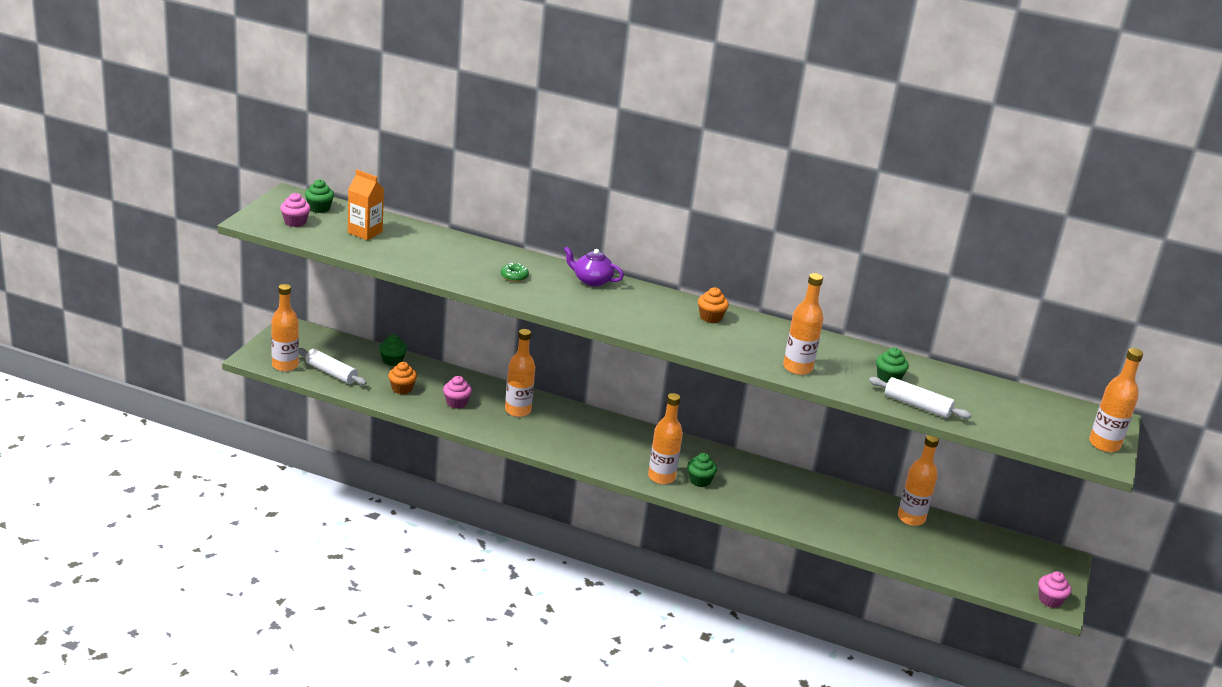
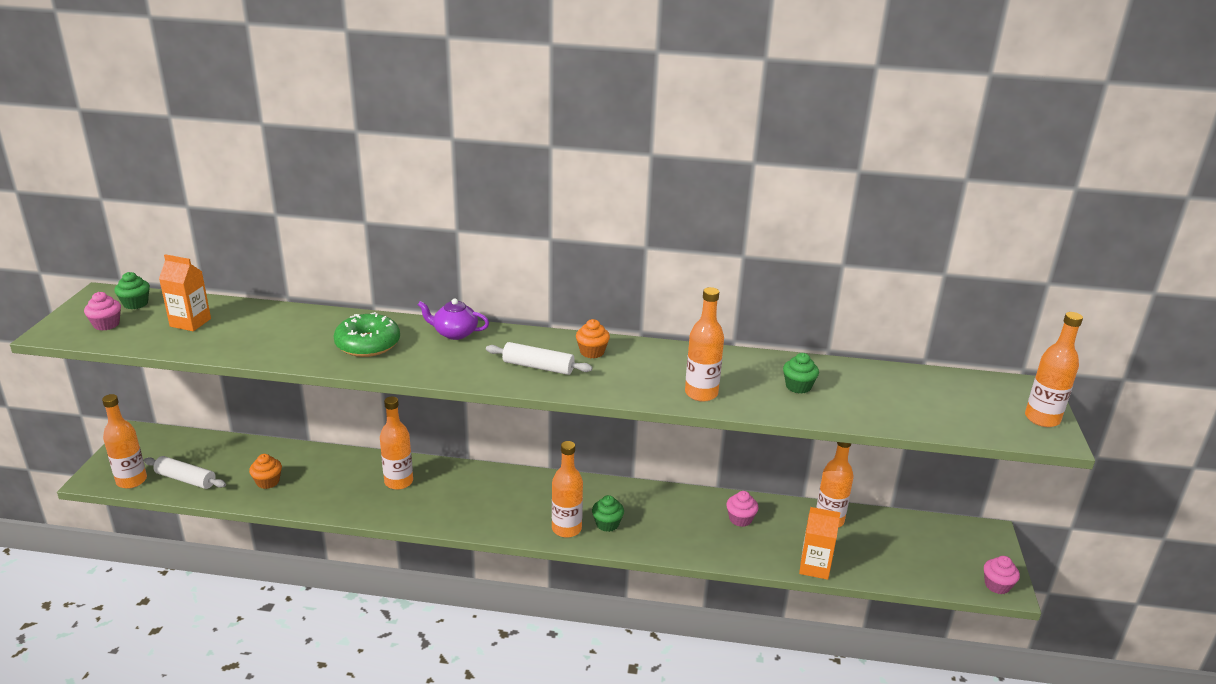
camera: 10 degrees left, 0 degrees up
green cupcake [379,334,407,366] -> none
pink cupcake [443,376,472,409] -> pink cupcake moved to [726,491,758,527]
green donut [501,263,529,282] -> green donut [334,312,400,357], size x2.04
white rolling pin [869,377,972,419] -> white rolling pin moved to [486,342,592,375]
none -> orange carton [799,507,841,580]

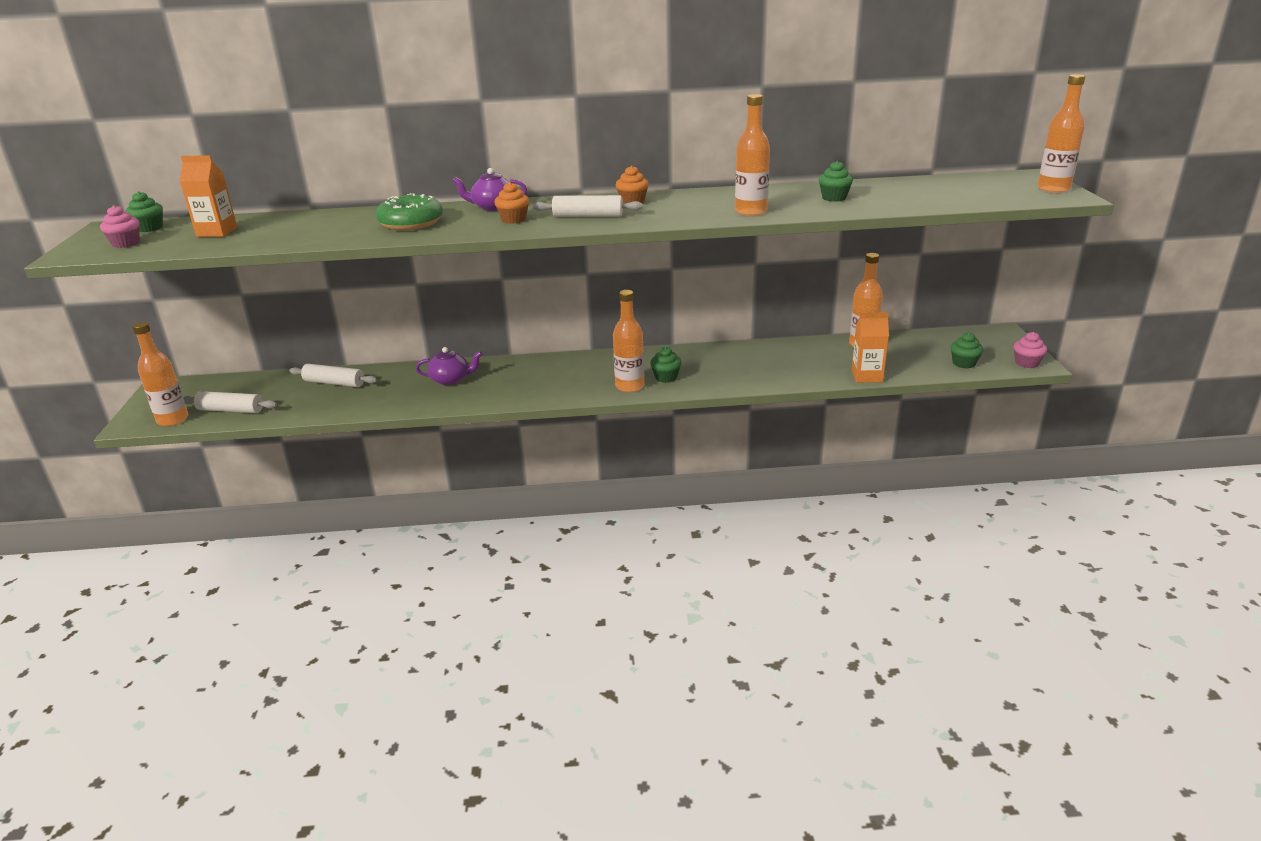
camera: 10 degrees left, 0 degrees up
orange cupcake [249,454,282,489] -> orange cupcake moved to [494,182,529,224]
orange bottle [380,397,413,490] -> purple teapot [415,347,482,385]
pink cupcake [726,491,758,527] -> none
none -> white rolling pin [289,364,377,387]
none -> green cupcake [950,332,983,369]

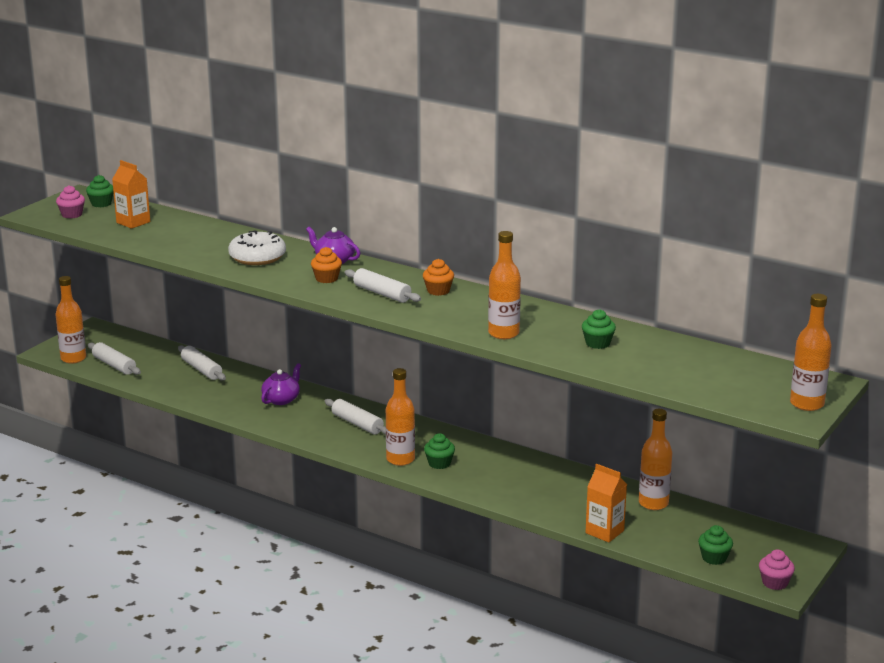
camera: 35 degrees right, 5 degrees down
green donut [376,193,443,230] -> white donut [228,230,286,265]
purple teapot [415,347,482,385] -> purple teapot turned 90 degrees counterclockwise [261,363,301,405]
none -> white rolling pin [324,399,386,435]

